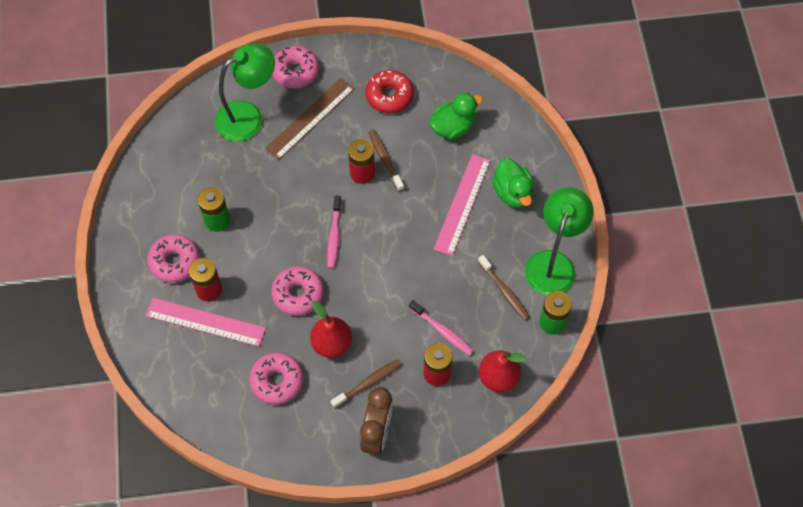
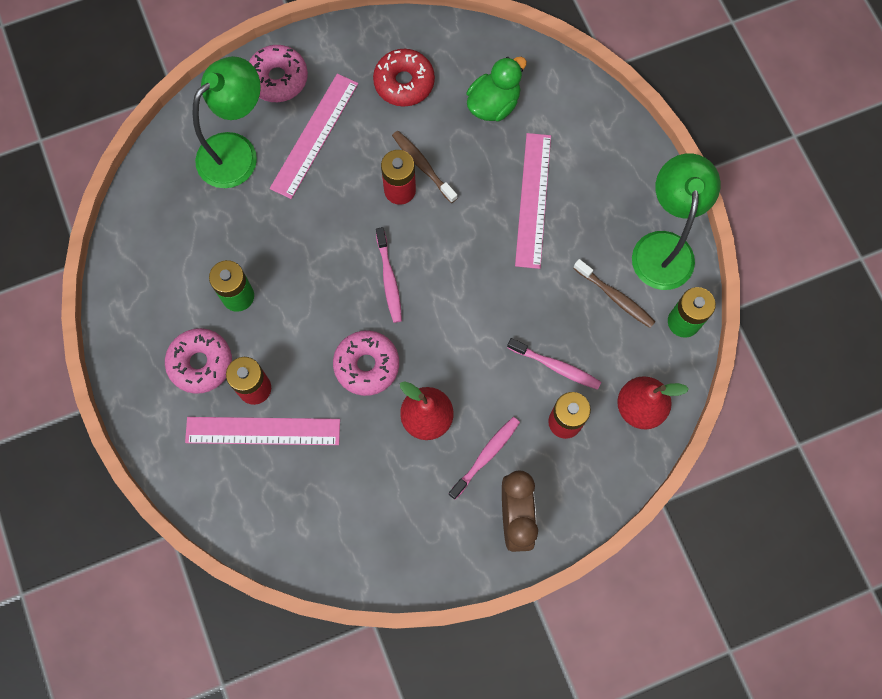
camera: 15 degrees left, 10 degrees up
pink donut [249,353,303,405] -> none
brown ruler [265,78,355,160] -> pink ruler [270,74,358,199]
brown toothbrush [331,359,402,408] -> pink toothbrush [449,417,520,500]
green duck [492,158,534,208] -> none

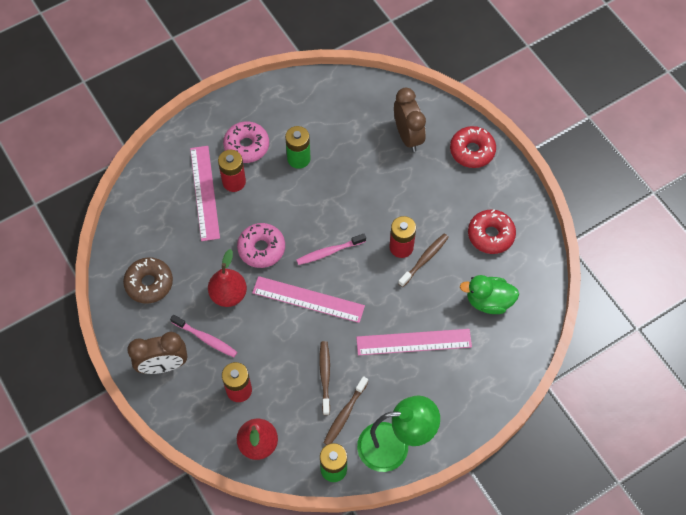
camera: 80 degrees right, 10 degrees down
green lamp [193,56,261,188] -> brown clock [394,88,426,152]
pink donut [249,45,308,102] -> red donut [450,126,496,168]
pink ruler [270,74,358,199] -> pink ruler moved to [252,276,365,323]
green duck [467,57,527,121] -> green duck turned 150 degrees clockwise [460,275,519,314]
pink toothbrush [507,338,601,390] -> none
none -> brown donut [123,257,173,304]
none -> brown toothbrush [319,341,330,415]

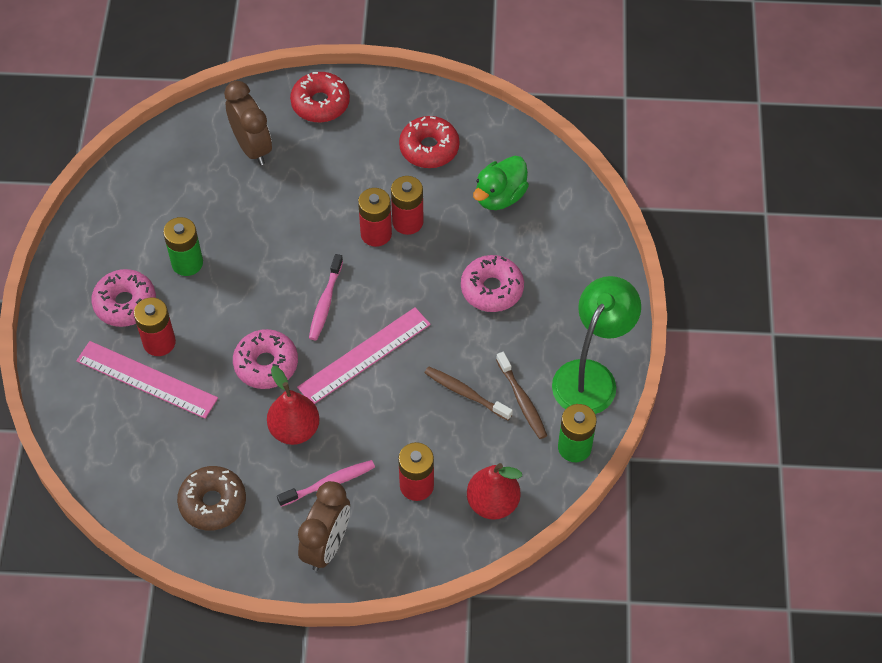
camera: 55 degrees left, 5 degrees down
pink ruler [356,329,472,355] -> pink donut [461,255,524,312]
brown clock [394,88,426,152] -> brown clock turned 45 degrees clockwise [224,81,272,165]
brown toothbrush [398,233,449,287] -> red battery [391,176,424,235]

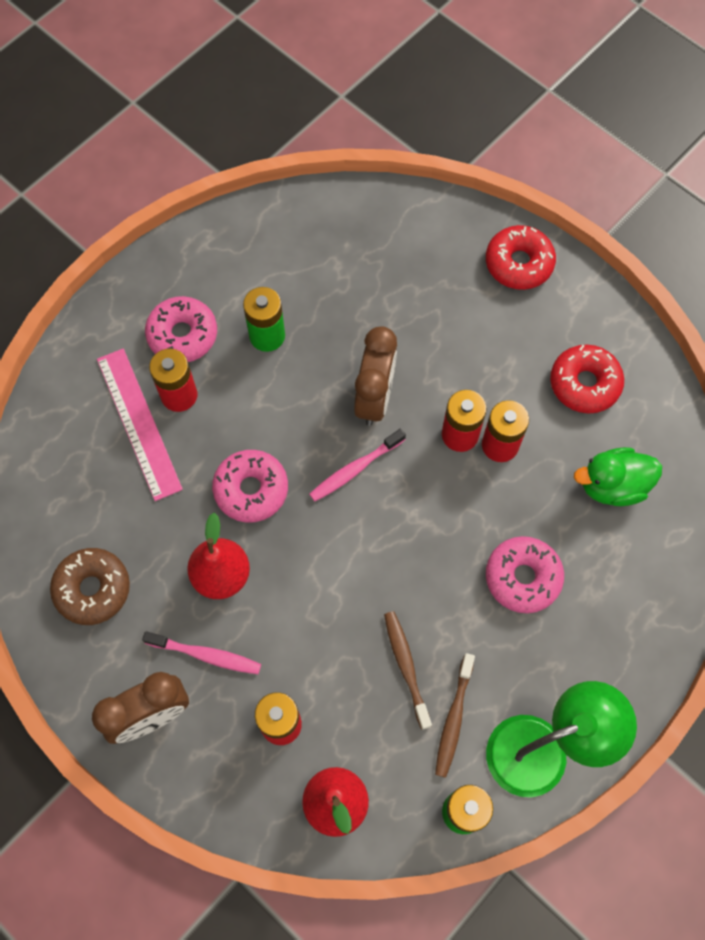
camera: 40 degrees right, 10 degrees up
brown clock [224,81,272,165] -> brown clock moved to [354,326,397,426]
pink ruler [297,307,431,404] -> none

